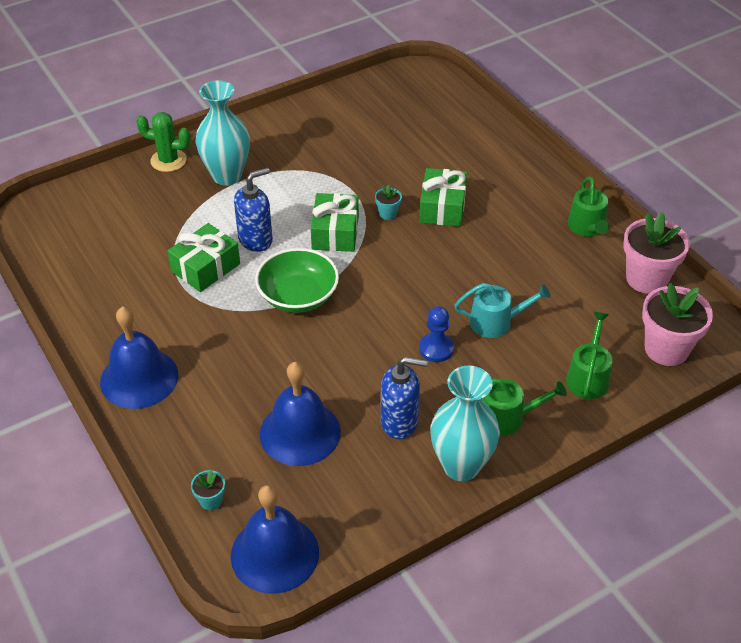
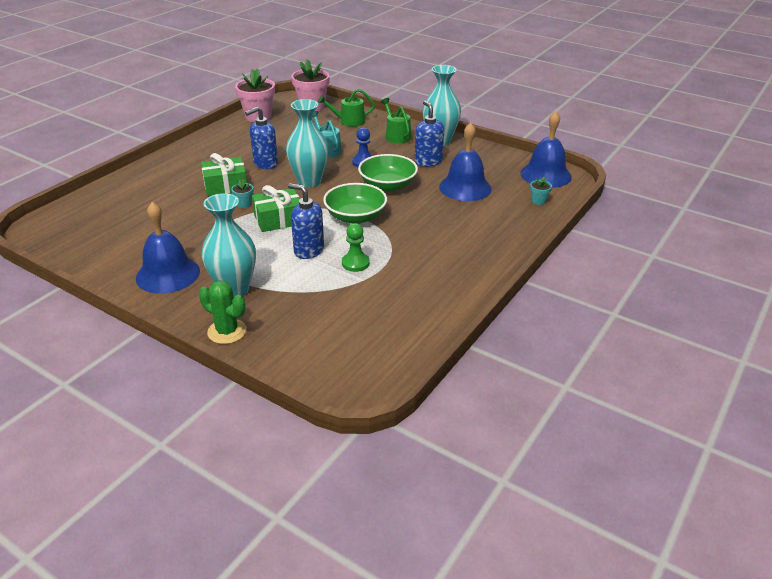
camera: 115 degrees left, 10 degrees down
blue bell [100,306,178,409] -> blue bell moved to [136,202,200,294]
green cactus [136,112,191,172] -> green cactus turned 45 degrees counterclockwise [199,280,247,344]
green gift [168,223,240,292] -> green pawn [342,223,370,272]
green watering can [567,176,609,237] -> none
none -> blue soap dispenser [245,106,278,169]
none -> turquoise vase [286,99,329,188]
none -> green bowl [358,154,418,192]

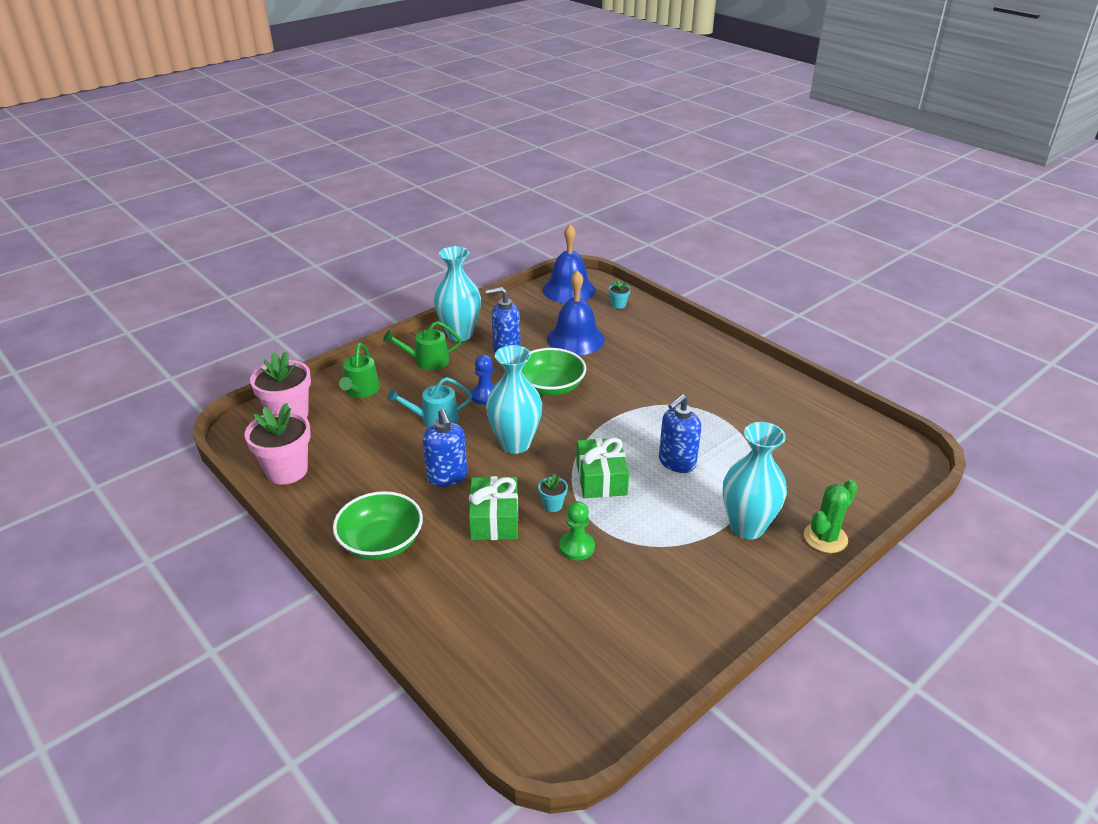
camera: 75 degrees left, 0 degrees up
blue bell [136,202,200,294] -> none
green bowl [323,183,387,224] -> green bowl moved to [333,491,423,560]
green pawn [342,223,370,272] -> green pawn moved to [559,501,595,560]

